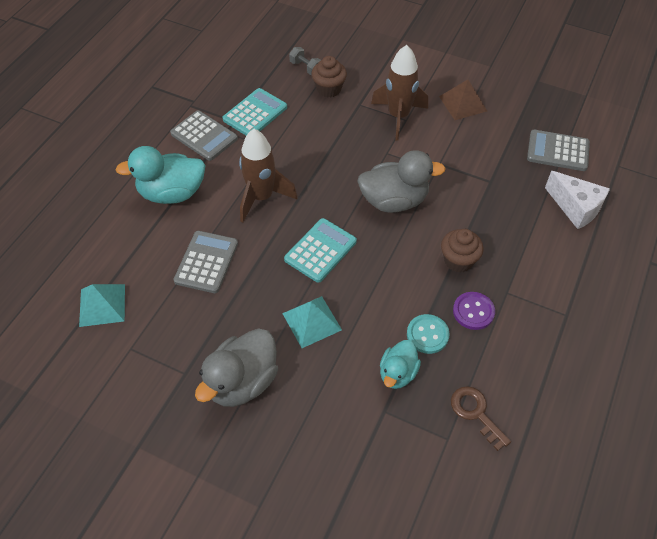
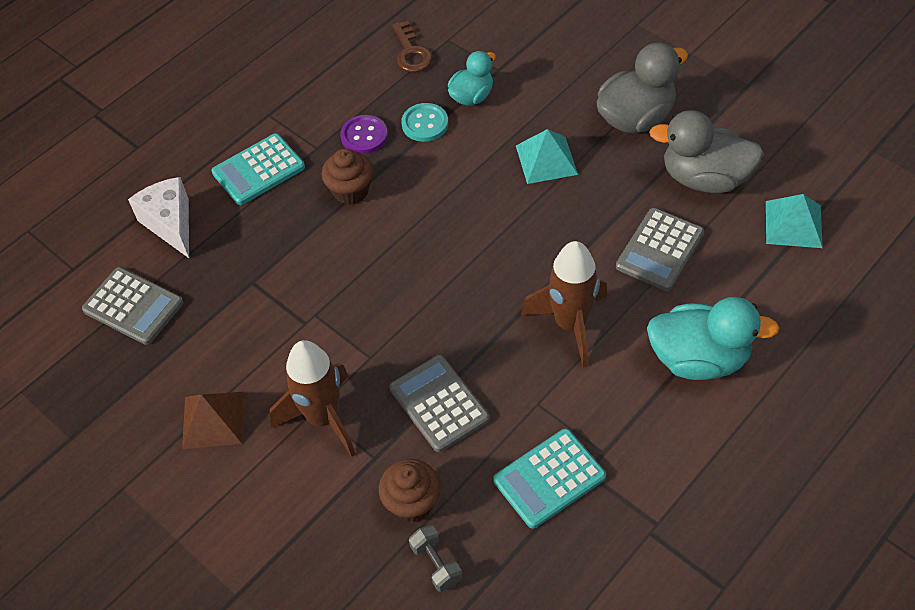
camera: 160 degrees left, 0 degrees up
grey calculator [170,110,238,161] -> grey calculator moved to [389,355,490,452]
turquoise calculator [284,218,357,283] -> turquoise calculator moved to [212,133,305,205]
grey duck [357,150,446,213] -> grey duck moved to [649,110,764,193]

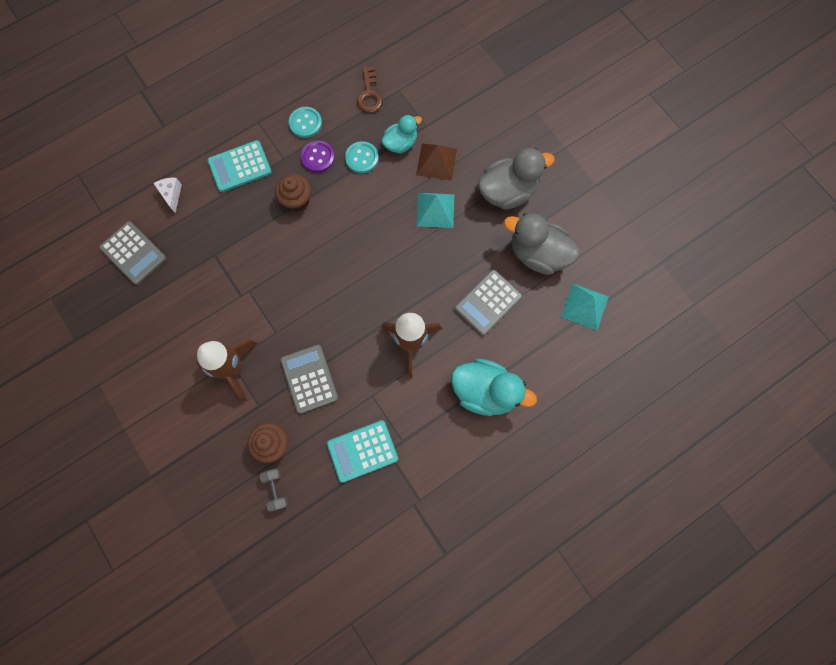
camera: 10 degrees right, 20 degrees up
white cheese [128,177,189,258] -> white cheese [153,178,182,214], size x0.61
brown pyramid [182,392,243,449] -> brown pyramid moved to [416,144,457,181]
none -> turquoise button [289,107,322,138]

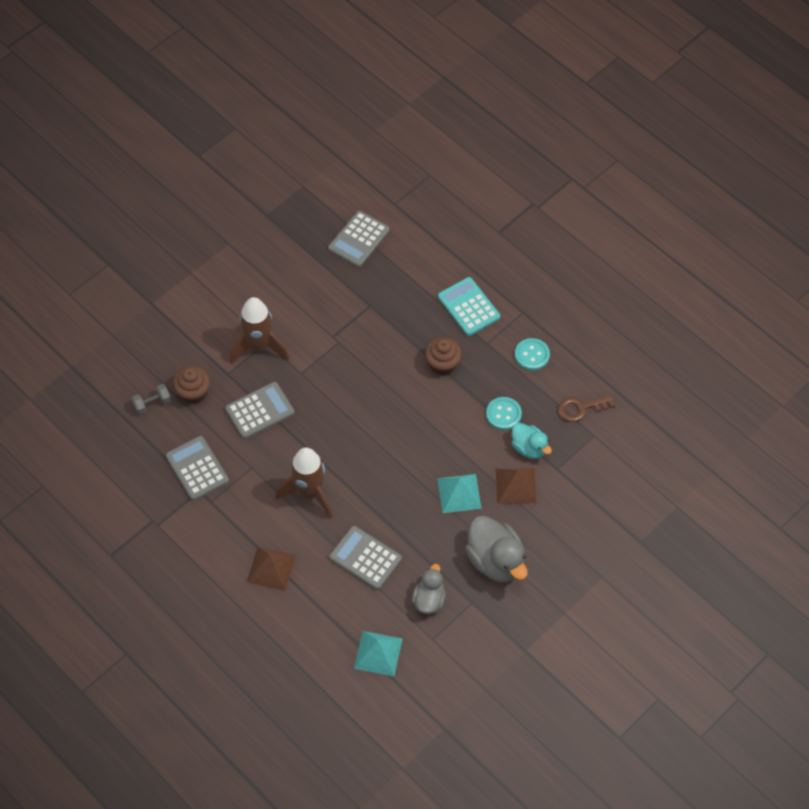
camera: 80 degrees right, 15 degrees down
white cheese [153,178,182,214] -> none
purple button [301,141,335,173] -> none
turquoise calculator [327,420,398,483] -> grey calculator [166,436,229,501]
turquoise duck [451,359,537,416] -> brown pyramid [247,547,296,591]
grey duck [504,213,580,275] -> grey duck [412,564,446,614], size x0.61

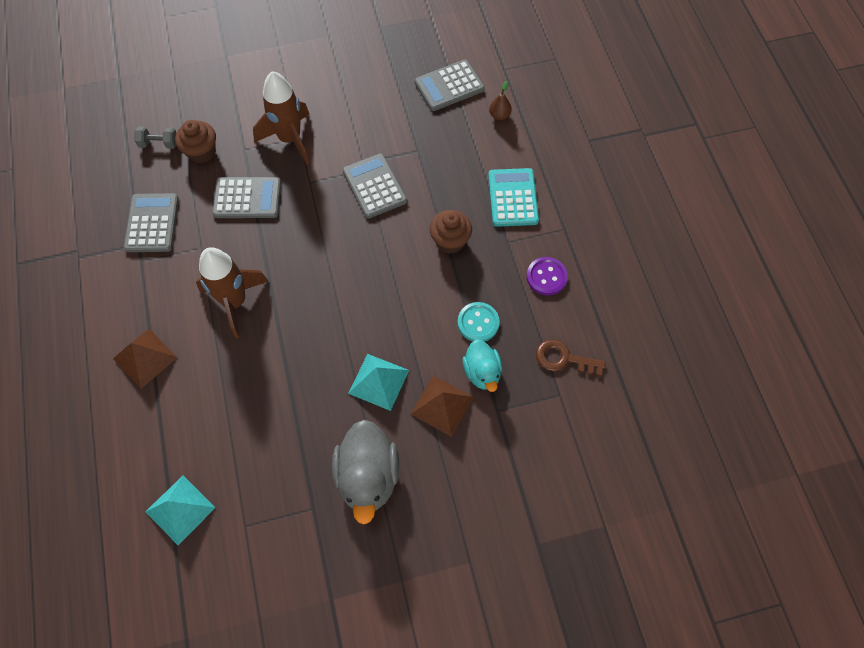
camera: 30 degrees right, 5 degrees up
grey calculator [329,526,402,590] -> grey calculator moved to [343,153,407,218]
grey duck [412,564,446,614] -> none
turquoise button [515,338,550,370] -> purple button [526,257,568,295]
none -> brown pear [489,81,512,120]

